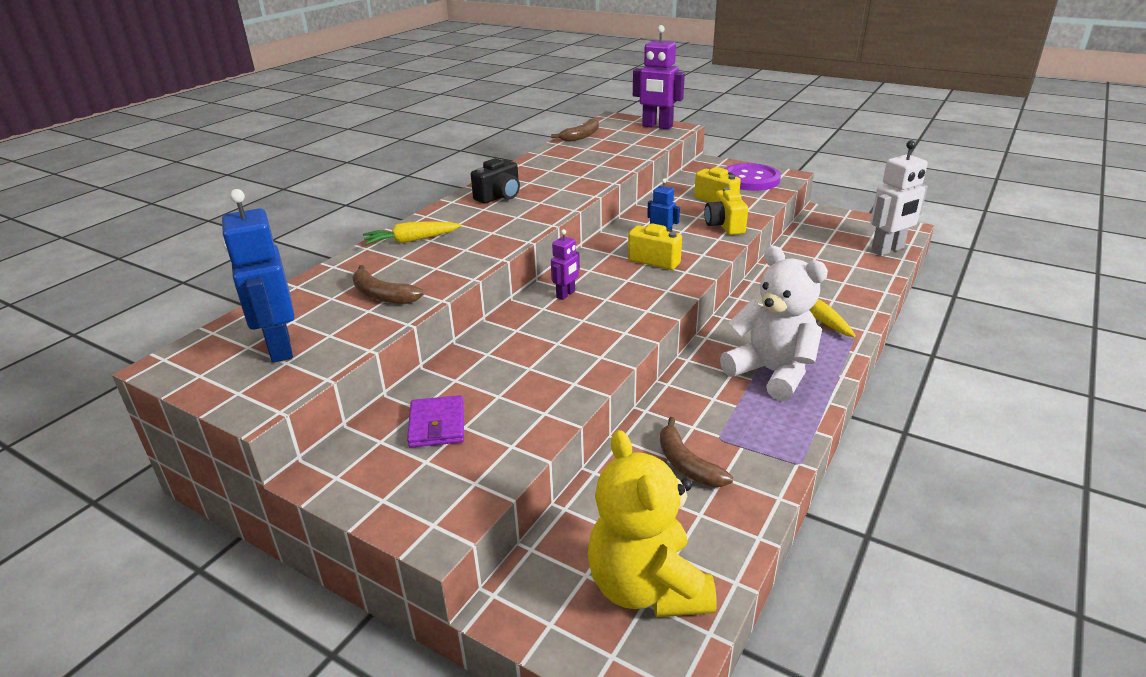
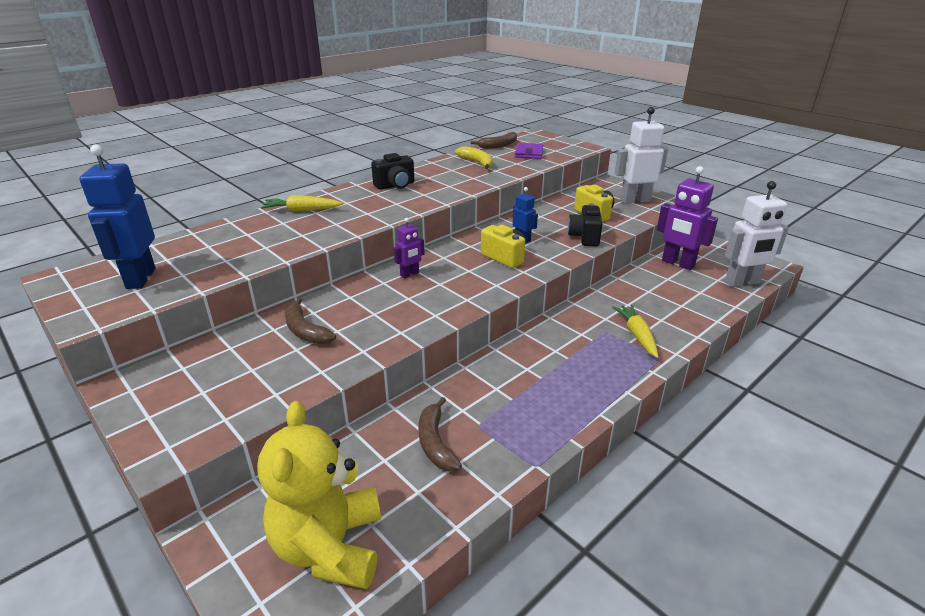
camera: 15 degrees right, 0 degrees up
brown banana [352,265,424,304] -> brown banana moved to [285,298,336,344]
purple wallet [407,395,464,448] -> purple wallet moved to [515,143,543,159]
purple robot [633,25,685,129] -> purple robot moved to [657,166,718,270]
yellow camera [704,188,748,235] -> black camera [568,203,602,246]
white teddy bear [720,246,828,401] -> none
purple button [724,163,781,191] -> white robot [615,107,668,204]
none -> yellow banana [455,146,493,169]

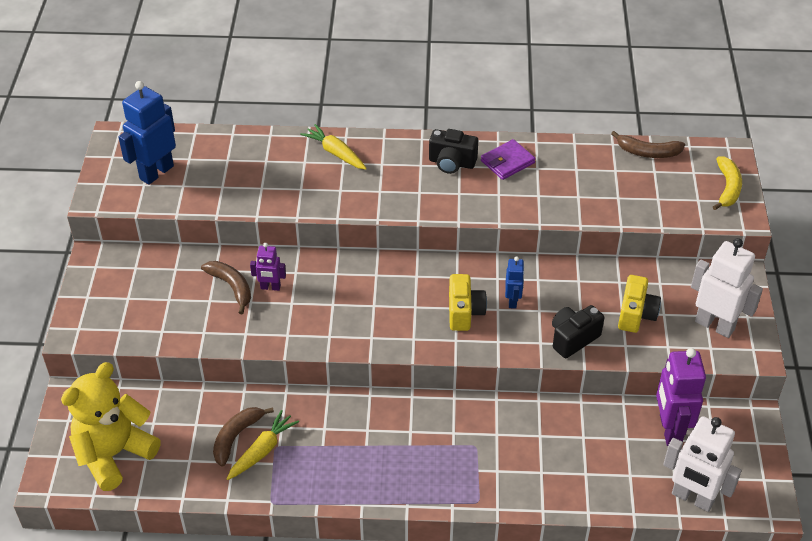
camera: 45 degrees right, 15 degrees up
brown banana [285,298,336,344] -> brown banana turned 135 degrees clockwise [201,261,251,314]
purple robot [394,218,424,278] -> purple robot moved to [250,243,286,291]
yellow banana [455,146,493,169] -> yellow banana moved to [713,156,742,210]
purple wallet [515,143,543,159] -> purple wallet moved to [481,139,536,180]
yellow carrot [612,305,658,358] -> yellow carrot moved to [227,410,299,480]

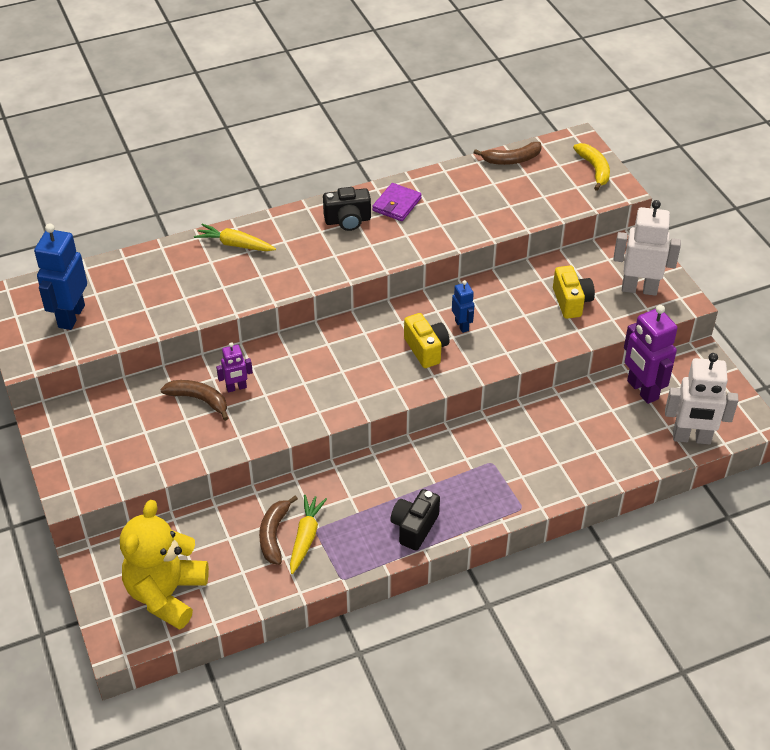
camera: 25 degrees left, 0 degrees up
black camera [552,305,604,358] -> black camera moved to [390,489,440,551]

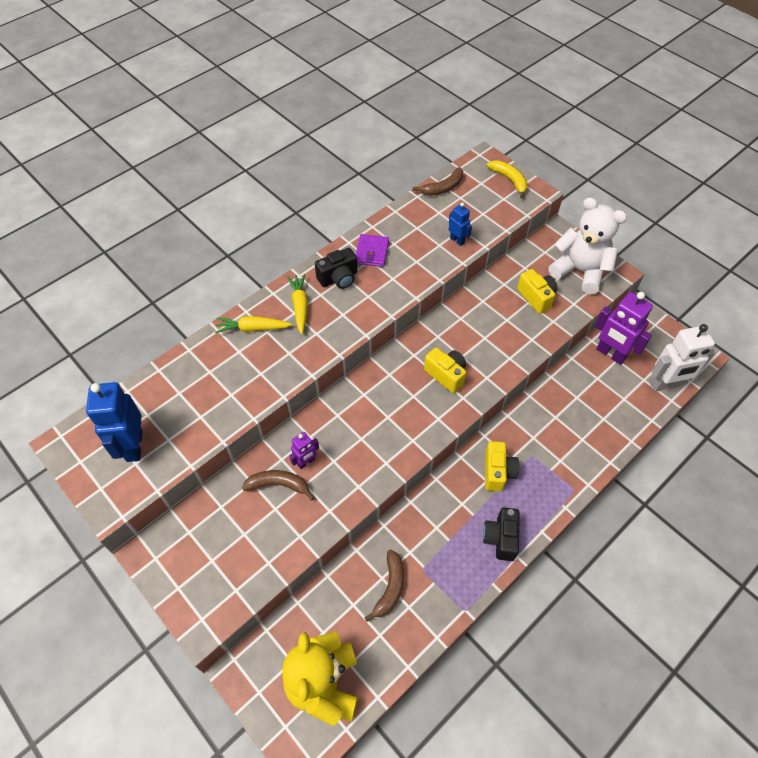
camera: 20 degrees left, 10 degrees up
brown banana [259,495,298,565] -> brown banana turned 150 degrees counterclockwise [364,549,404,622]
yellow carrot [290,495,327,574] -> yellow carrot moved to [287,274,308,334]
blue robot [452,280,474,333] -> blue robot moved to [449,203,472,246]
white robot [613,200,681,296] -> white teddy bear [548,197,627,295]
none -> yellow camera [485,441,519,491]

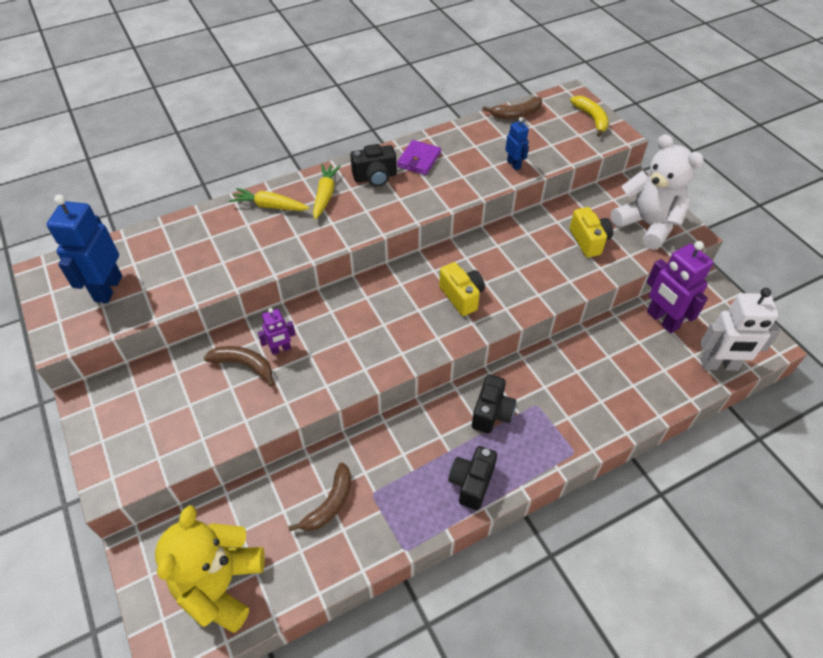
camera: 15 degrees right, 5 degrees down
yellow camera [485,441,519,491] -> black camera [472,375,516,433]

